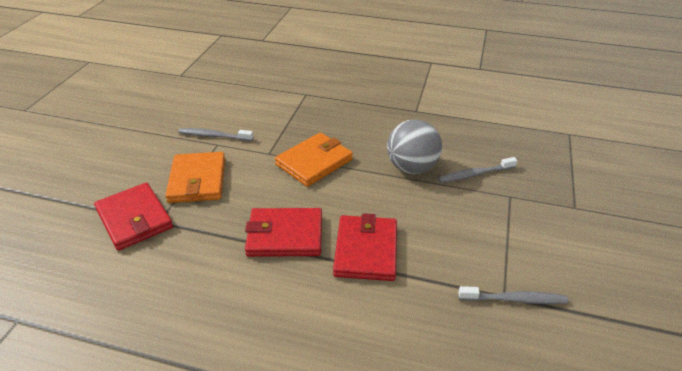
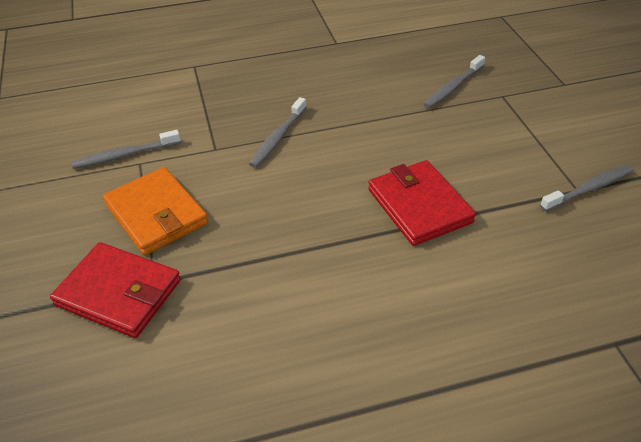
camera: 30 degrees left, 5 degrees up
red wallet [245,208,322,257] -> none
orange wallet [275,132,353,187] -> grey toothbrush [249,97,306,168]
grey ball [387,119,442,174] -> none

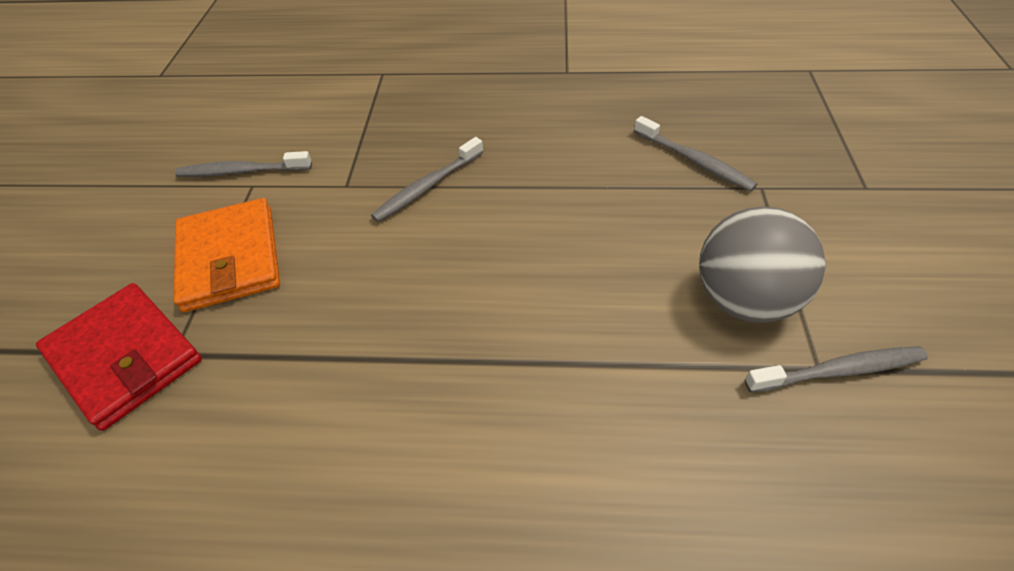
camera: 20 degrees right, 5 degrees up
red wallet [368,160,476,246] -> none
grey toothbrush [424,55,485,108] -> grey toothbrush turned 105 degrees counterclockwise [634,116,757,191]
none -> grey ball [699,206,826,323]

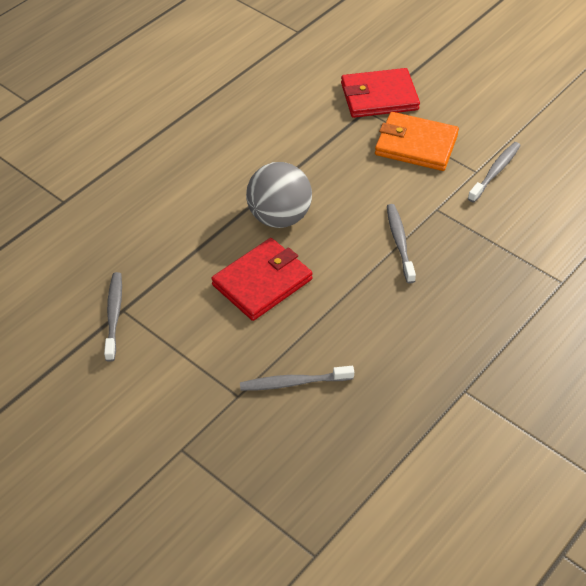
camera: 125 degrees right, 0 degrees up
grey ball [699,206,826,323] -> grey ball moved to [246,162,312,228]
grey toothbrush [745,346,928,393] -> grey toothbrush turned 150 degrees clockwise [104,272,122,362]
none -> red wallet [211,238,313,321]

